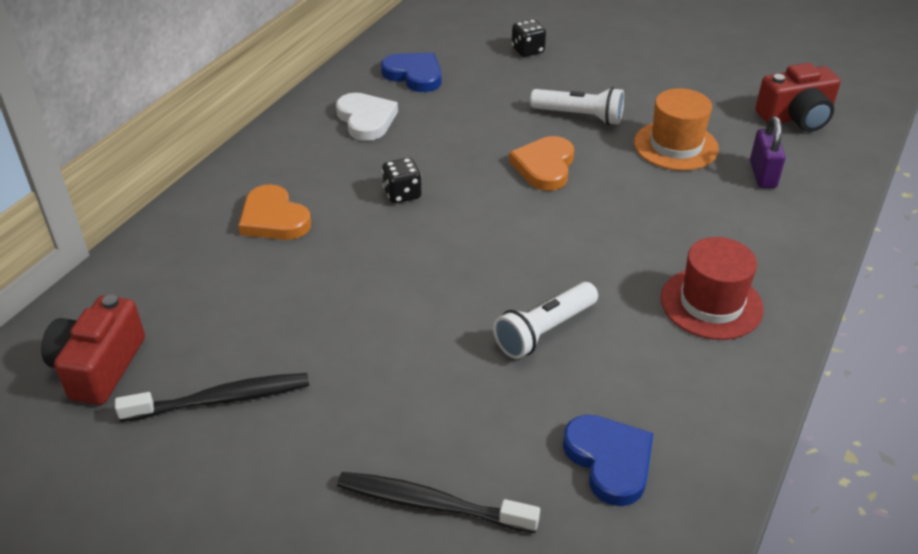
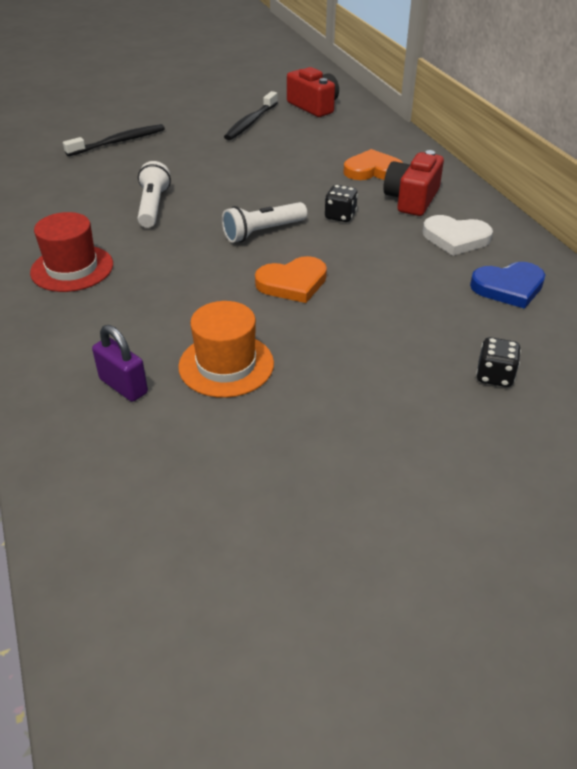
camera: 130 degrees right, 0 degrees up
orange heart [509,136,574,191] -> orange heart turned 105 degrees clockwise [255,256,327,303]
white flashlight [530,87,624,125] -> white flashlight moved to [222,202,307,243]
blue heart [563,415,653,506] -> none
red camera [755,63,841,132] -> red camera moved to [383,150,444,216]

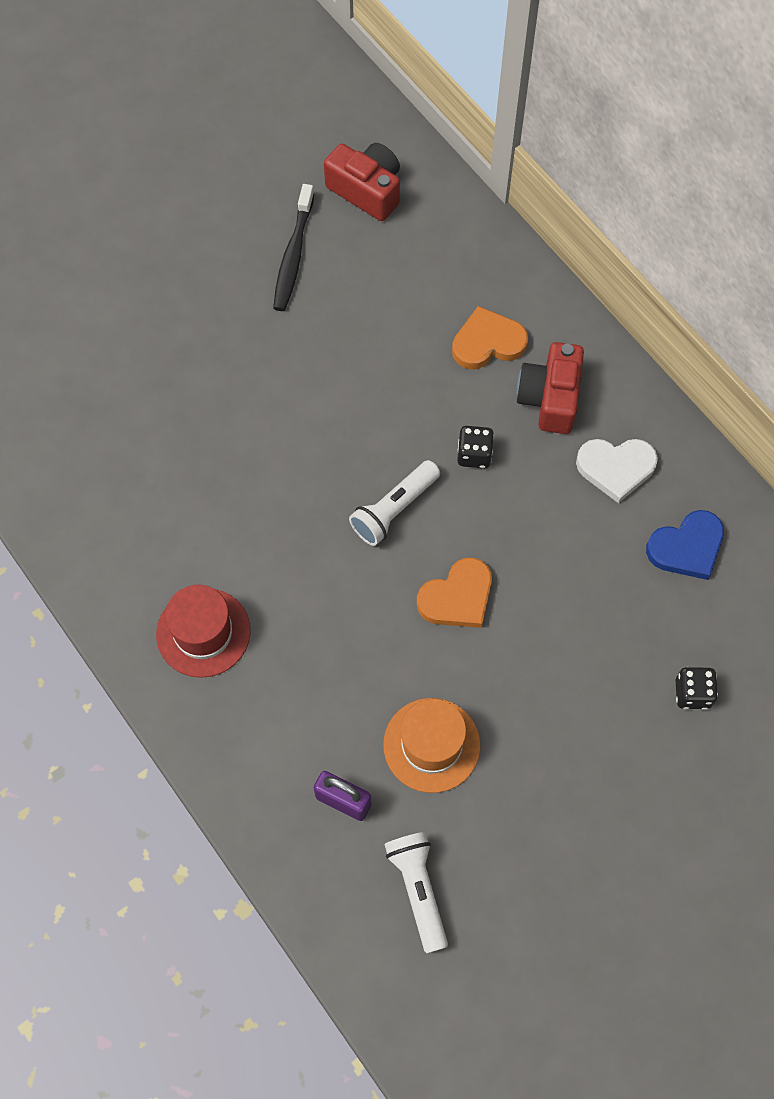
camera: 15 degrees left, 25 degrees up
black toothbrush [63,124,165,156] -> none
white flashlight [138,161,171,228] -> white flashlight moved to [384,832,448,953]

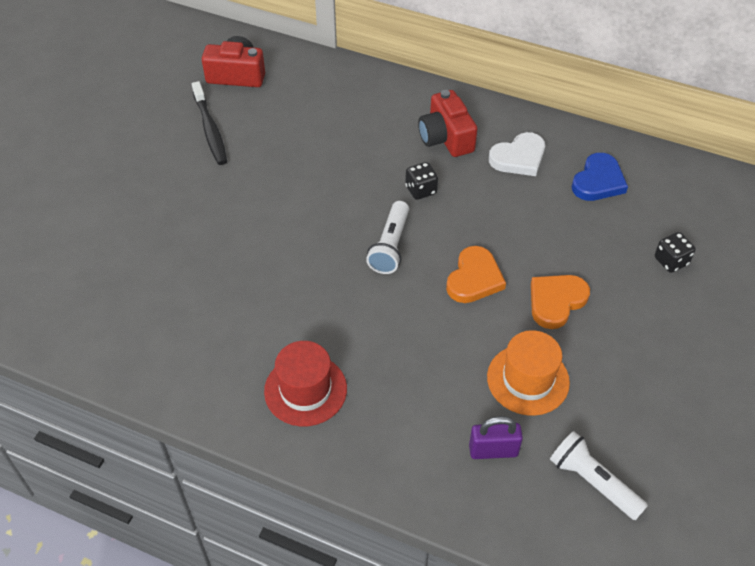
camera: 30 degrees left, 15 degrees down
orange heart [452,306,528,369] -> orange heart moved to [531,275,590,329]

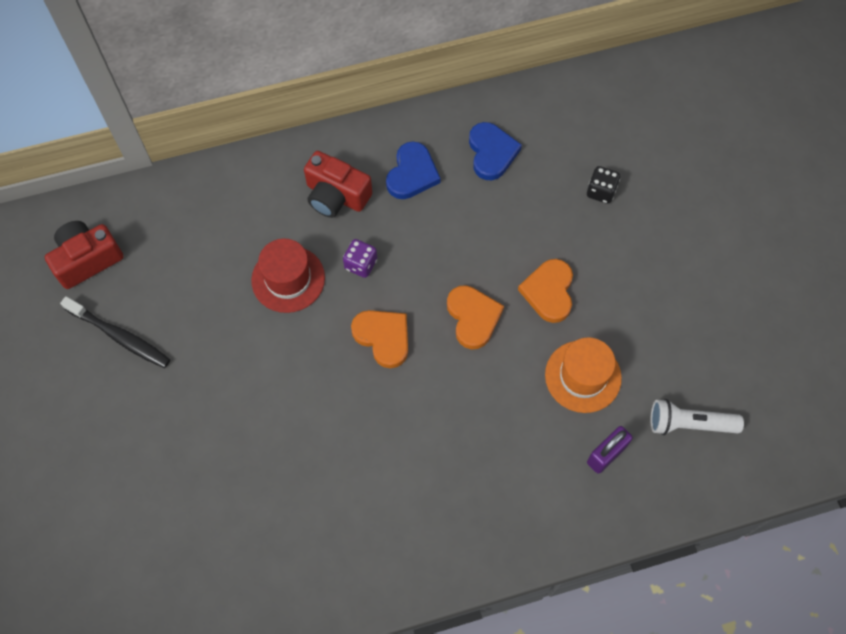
camera: 40 degrees left, 15 degrees up
red hat [264,341,347,426] -> red hat moved to [251,238,325,313]
white flashlight [366,201,409,274] -> orange heart [351,310,408,368]
black dice [405,162,438,200] -> purple dice [343,239,377,278]
white heart [489,132,545,176] -> blue heart [386,141,441,199]

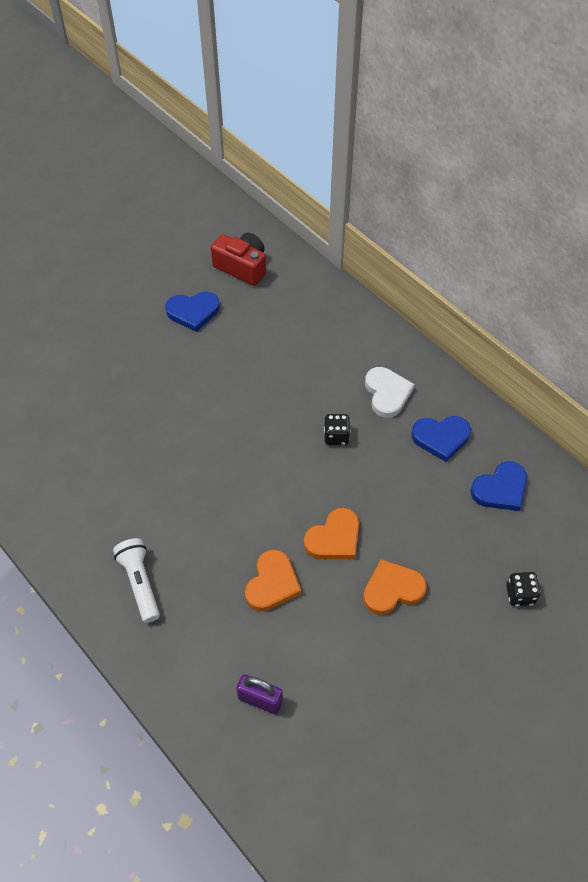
camera: 65 degrees right, 10 degrees down
black toothbrush [60,296,170,368] -> blue heart [165,292,220,332]
red hat [251,238,325,313] -> none
red camera [304,151,372,218] -> white heart [365,367,414,418]
purple dice [343,239,377,278] -> black dice [324,414,351,445]
orange heart [351,310,408,368] -> orange heart moved to [245,550,301,612]
orange hat [545,337,622,413] -> none
white flashlight [650,399,744,435] -> white flashlight moved to [113,538,160,623]

